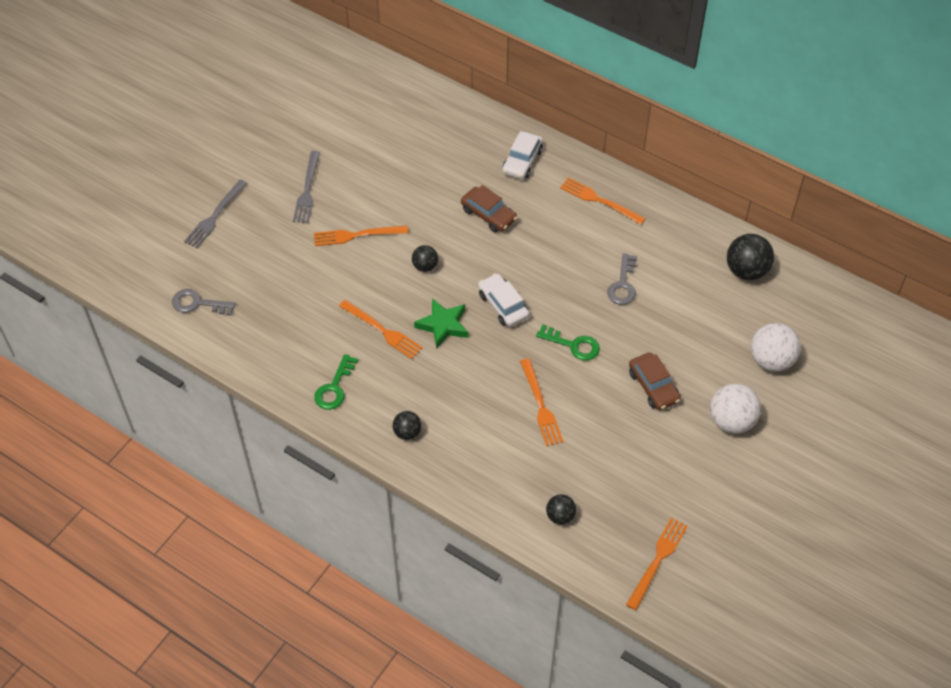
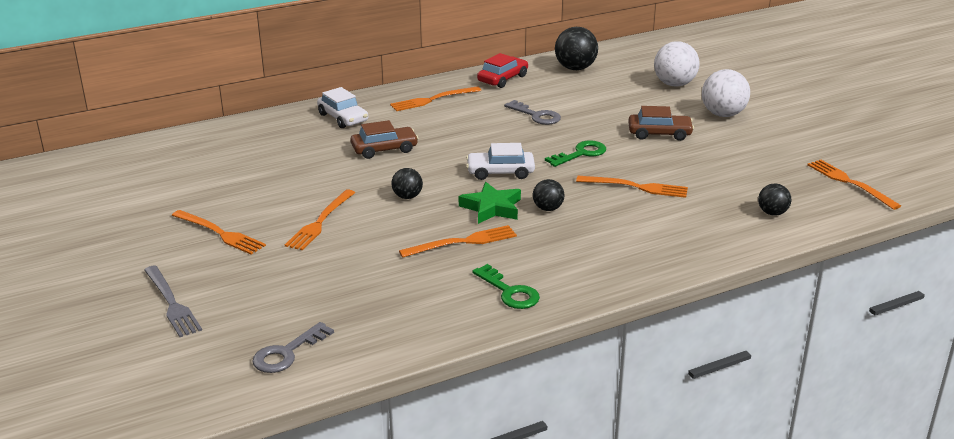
camera: 60 degrees left, 25 degrees down
grey fork [293,151,320,223] -> orange fork [172,210,266,255]
black ball [393,411,421,440] -> black ball moved to [533,179,565,211]
none -> red car [477,53,528,88]

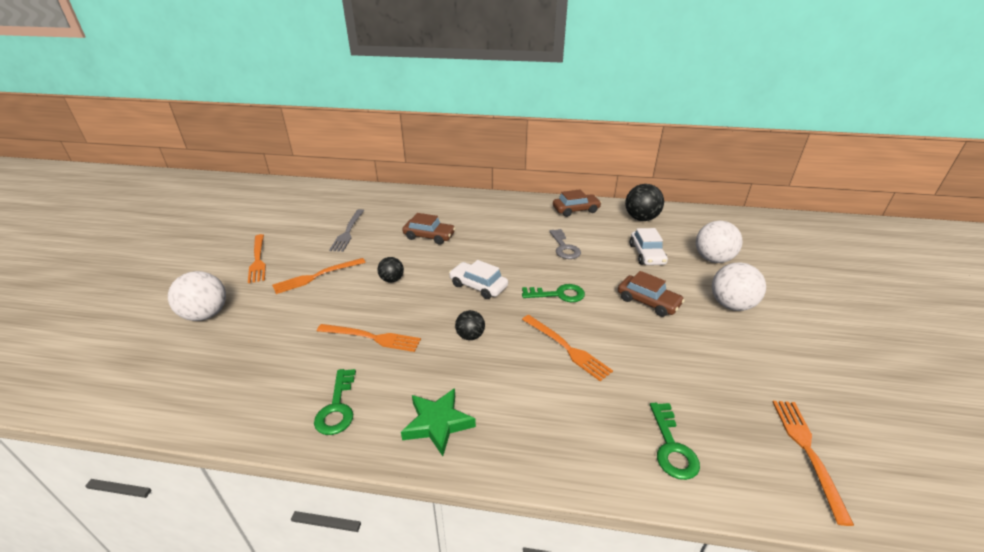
camera: 35 degrees right, 5 degrees up
grey fork [144,265,202,337] -> grey fork moved to [329,209,364,252]
grey key [253,322,334,373] -> none
white car [317,87,368,128] -> white car moved to [630,228,668,265]
orange fork [390,86,481,111] -> none
green star [459,182,521,224] -> green star moved to [401,388,476,456]
red car [477,53,528,88] -> brown car [553,189,601,217]
black ball [758,183,791,216] -> green key [650,403,700,480]
none -> white ball [168,271,226,321]

